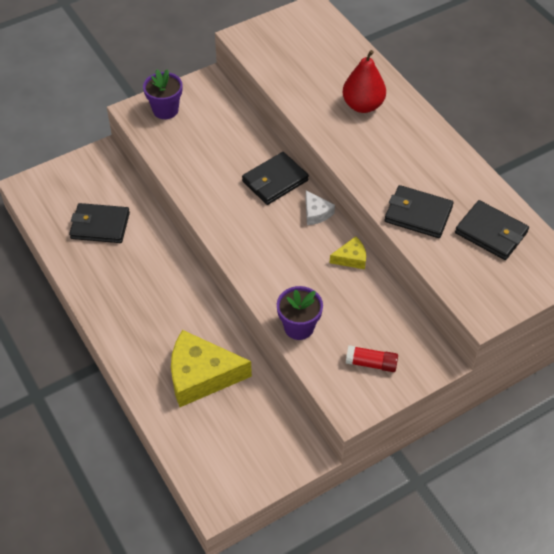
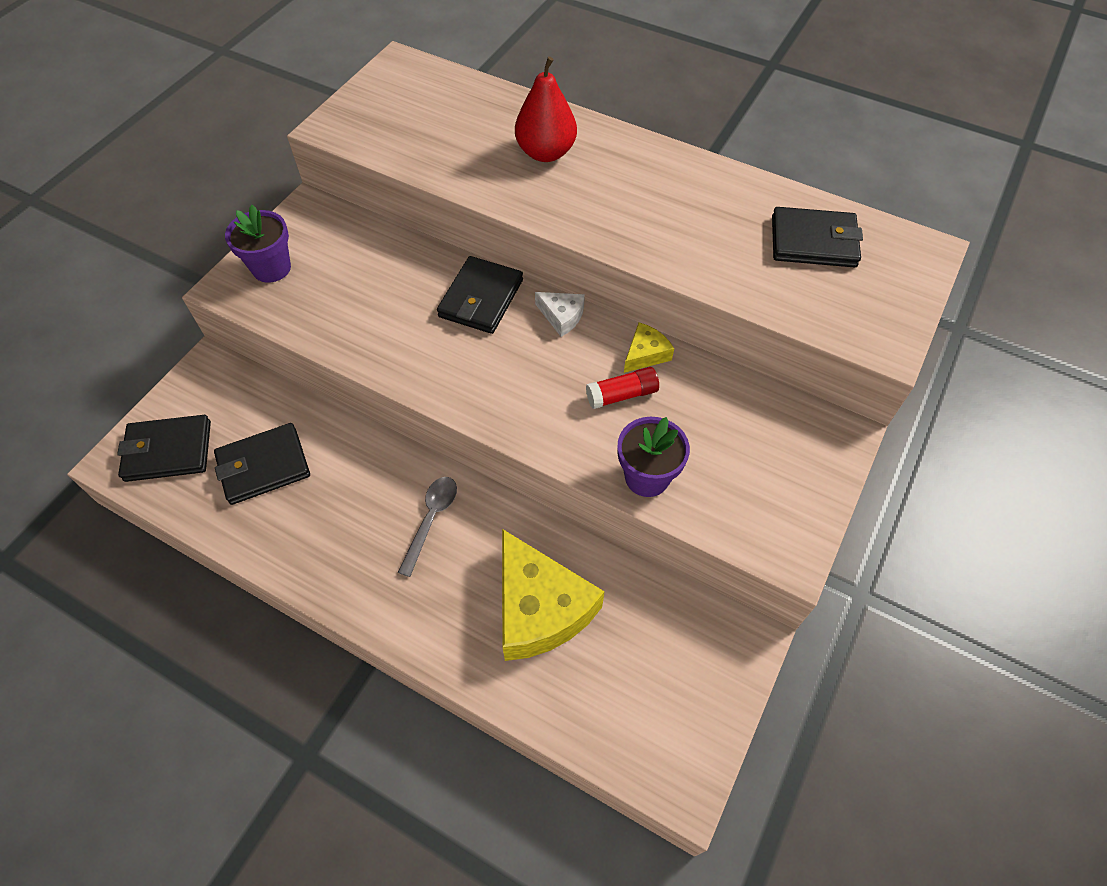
camera: 30 degrees left, 5 degrees up
yellow cheese [171,330,252,407] -> yellow cheese turned 90 degrees counterclockwise [502,529,605,661]
red glue stick [346,345,398,372] -> red glue stick moved to [586,367,659,409]
black wallet [385,185,454,238] -> black wallet moved to [117,415,211,482]
none -> grey spoon [398,477,457,577]

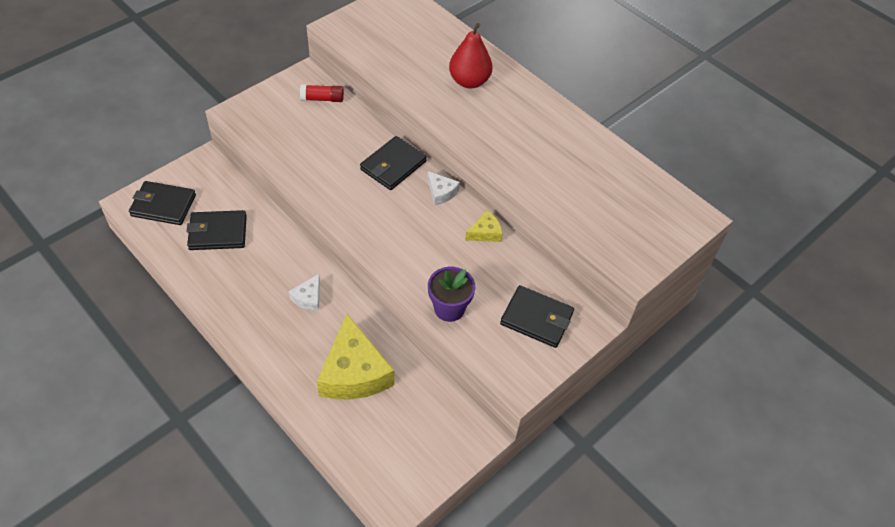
camera: 15 degrees right, 5 degrees down
purple flower pot [225,205,291,283] -> none
grey spoon [398,477,457,577] -> white cheese [289,274,320,311]
red glue stick [586,367,659,409] -> red glue stick moved to [300,85,344,102]
black wallet [772,207,863,268] -> black wallet moved to [500,285,574,348]

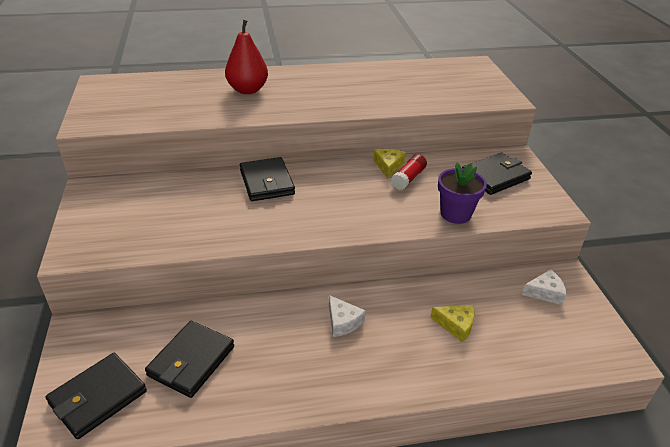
camera: 55 degrees left, 15 degrees down
red glue stick [300,85,344,102] -> red glue stick moved to [391,154,427,190]
yellow cheese [317,314,394,400] -> yellow cheese [430,305,475,343], size x0.47
white cheese [427,171,460,205] -> white cheese moved to [522,269,566,305]

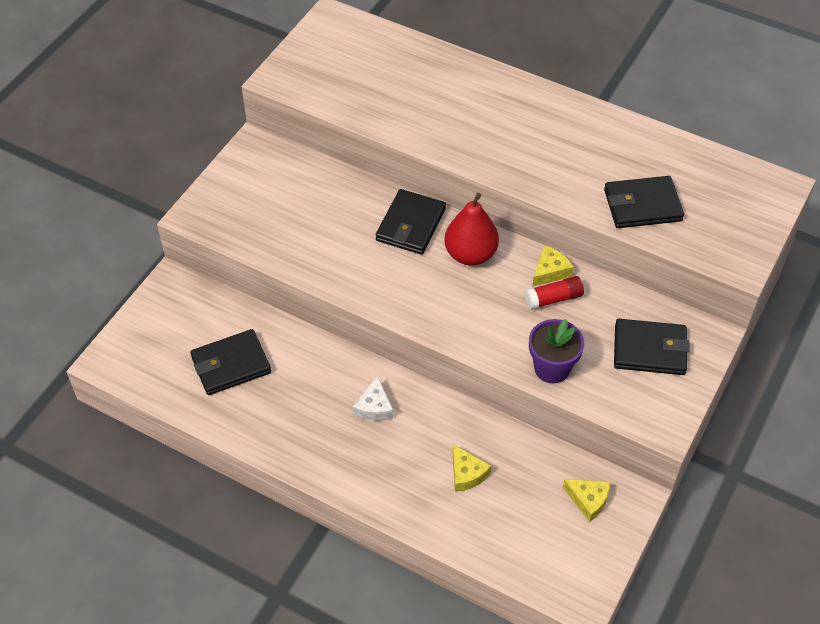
camera: 40 degrees right, 15 degrees up
black wallet [45,353,147,439] -> black wallet moved to [604,176,684,228]
red pear [225,20,268,94] -> red pear moved to [444,193,499,265]
white cheese [522,269,566,305] -> yellow cheese [563,479,610,522]

